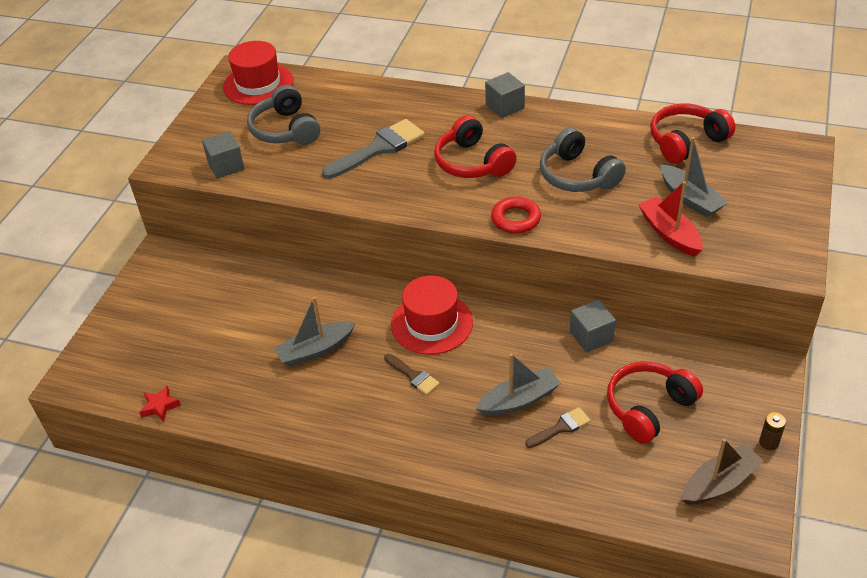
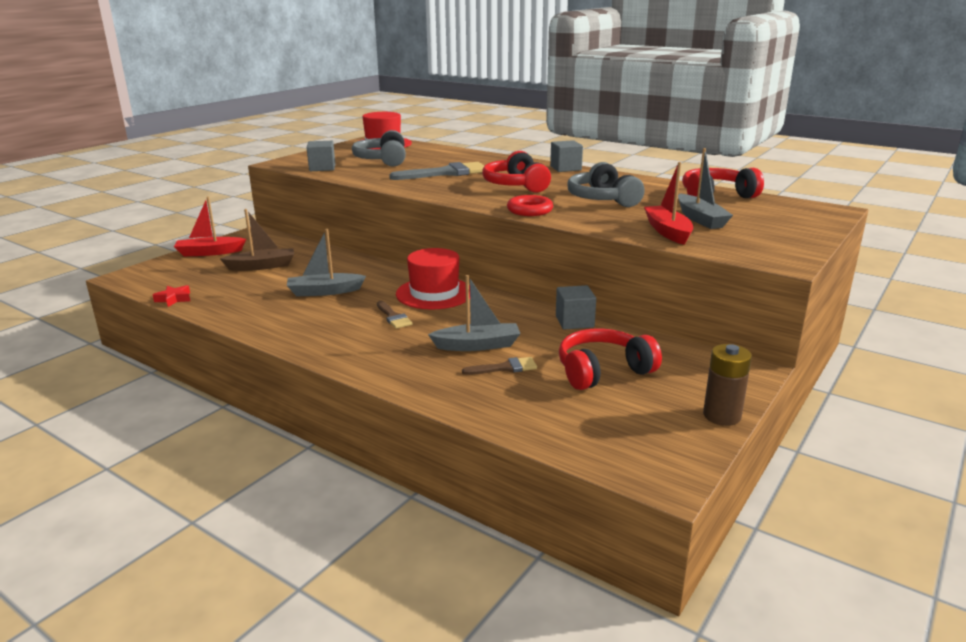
camera: 15 degrees right, 20 degrees down
brown boat [682,438,763,505] -> brown boat moved to [220,209,294,271]
brown battery [759,412,786,450] -> brown battery [703,344,752,426], size x1.67
none -> red boat [174,196,246,256]

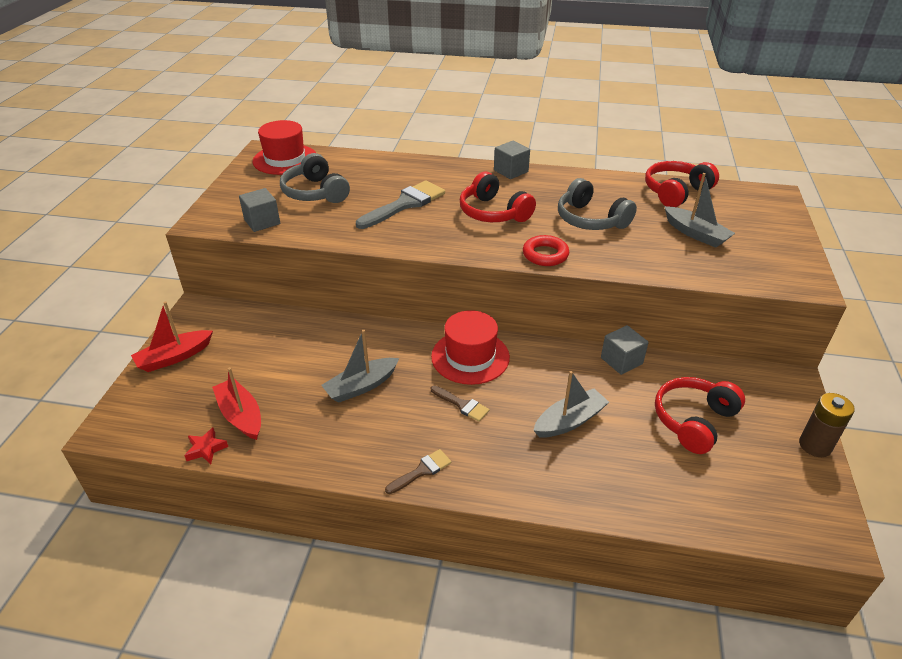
camera: 25 degrees left, 15 degrees up
brown boat [220,209,294,271] -> none
brown brush [462,357,537,375] -> brown brush moved to [385,449,452,494]
red boat [644,162,693,245] -> red boat moved to [212,367,261,440]

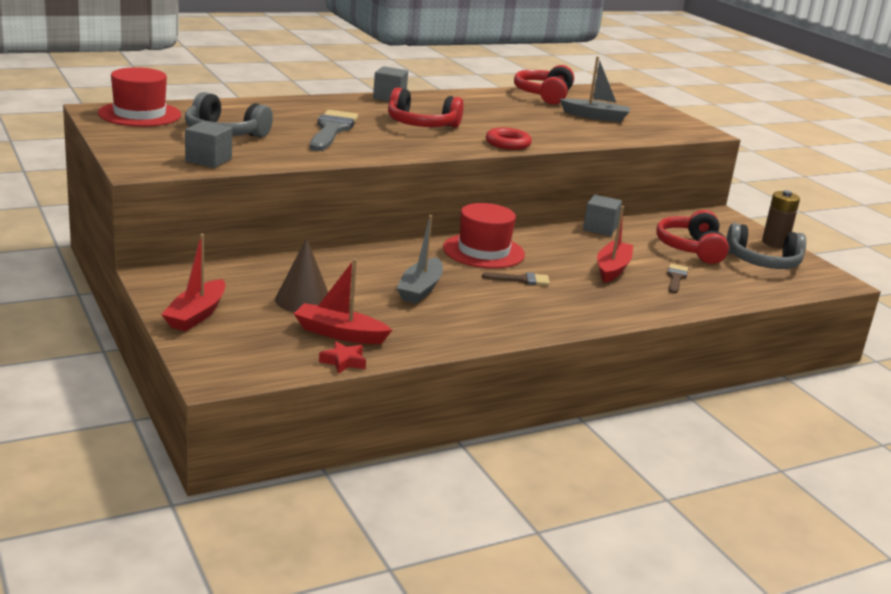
camera: 40 degrees left, 15 degrees down
brown brush [385,449,452,494] -> brown brush moved to [667,264,688,294]
grey boat [533,371,609,438] -> red boat [597,206,633,283]
grey headphones [558,178,637,230] -> grey headphones moved to [726,223,806,269]
none -> brown cone [275,238,328,313]

